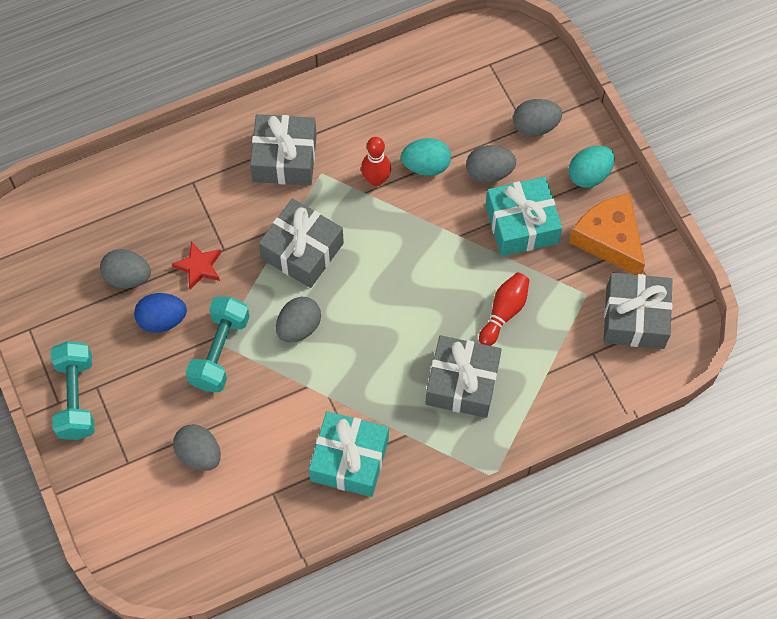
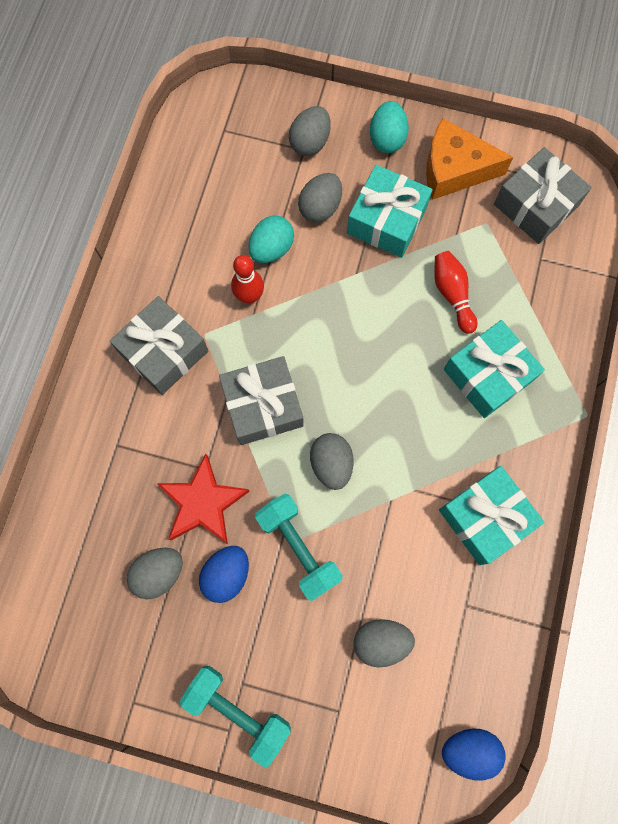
camera: 50 degrees left, 10 degrees up
red star [172,241,221,289] -> red star [157,454,250,544], size x1.63
grey gift [426,335,502,418] -> turquoise gift [444,320,545,418]
none -> blue egg [442,729,506,781]

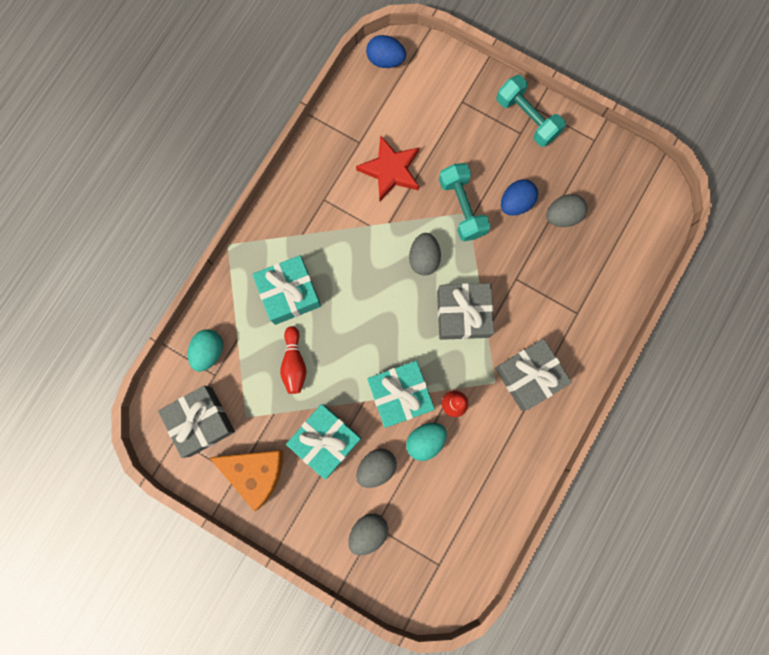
camera: 165 degrees left, 5 degrees up
red star [157,454,250,544] -> red star moved to [356,135,419,201]
grey egg [353,619,415,668] -> none
turquoise egg [370,101,409,153] -> turquoise egg moved to [188,329,223,372]
turquoise gift [439,466,545,565] -> turquoise gift moved to [367,361,435,428]

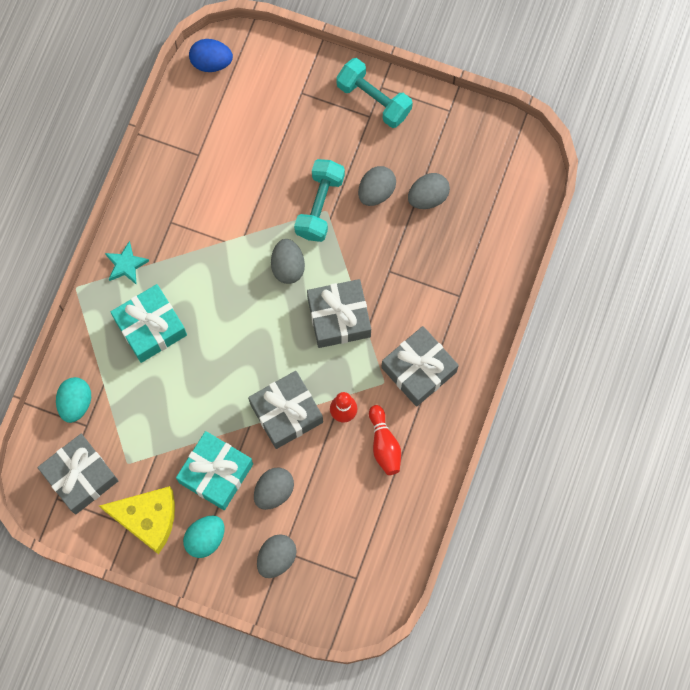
camera: 10 degrees left, 5 degrees down
orange cheese [210,450,283,511] -> yellow cheese [99,486,175,555]
red bowling pin [280,326,306,394] -> red bowling pin moved to [369,405,401,475]
red star [356,135,419,201] -> none
turquoise gift [367,361,435,428] -> grey gift [248,371,323,449]
turquoise egg [406,423,447,461] -> turquoise egg moved to [183,516,224,558]
turquoise dumbbell [439,163,491,241] -> turquoise dumbbell turned 45 degrees clockwise [294,159,345,242]
blue egg [501,179,538,216] -> grey egg [358,166,396,206]
none -> turquoise star [105,241,149,285]

